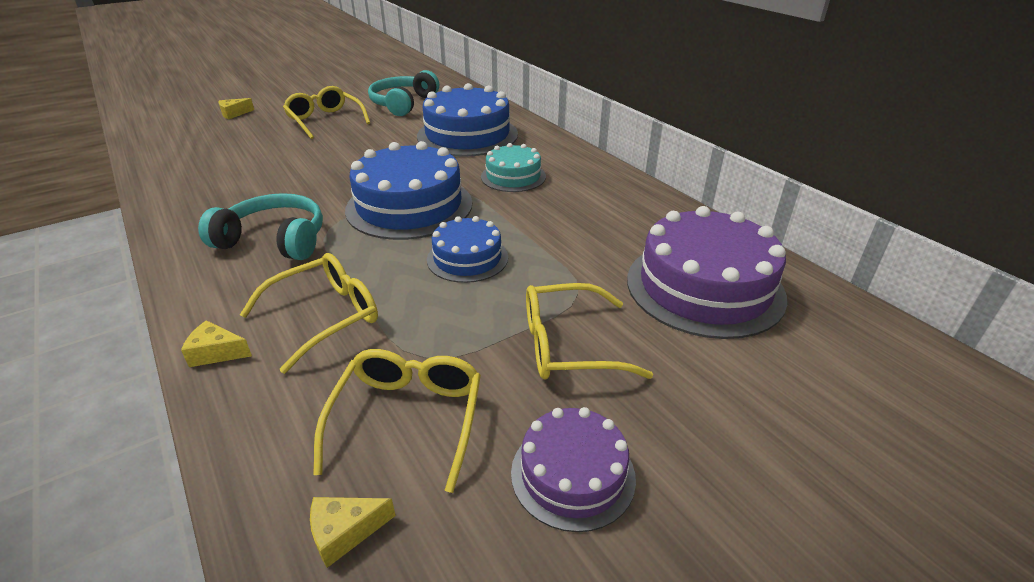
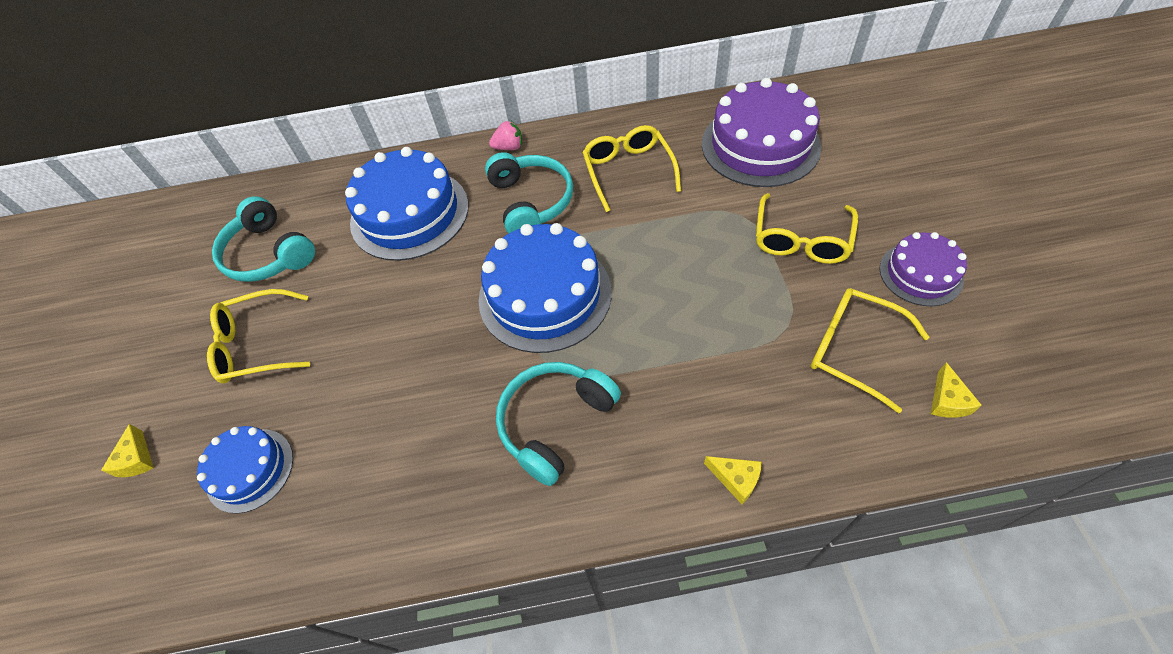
camera: 60 degrees left, 20 degrees up
yellow cheese [181,320,252,367] -> yellow cheese turned 90 degrees counterclockwise [704,456,761,504]
yellow glasses [240,253,378,374] -> yellow glasses moved to [582,125,681,212]
blue cake [427,216,508,283] -> blue cake moved to [197,426,293,514]
turquoise cake [481,143,546,192] -> turquoise headphones [485,152,573,233]
none -> pink strawberry [489,121,522,150]

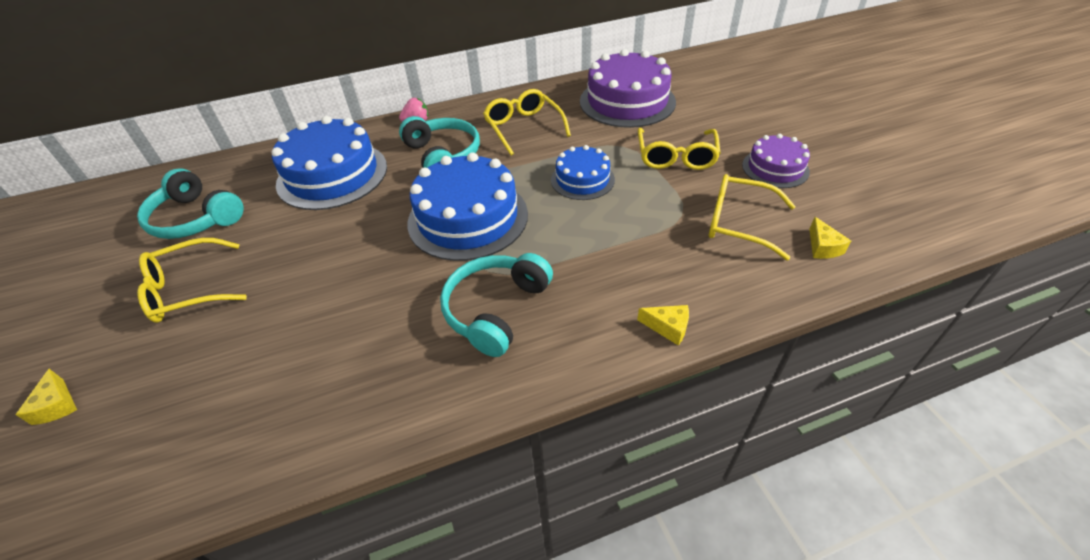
camera: 15 degrees left, 10 degrees down
blue cake [197,426,293,514] -> blue cake moved to [551,145,615,200]

